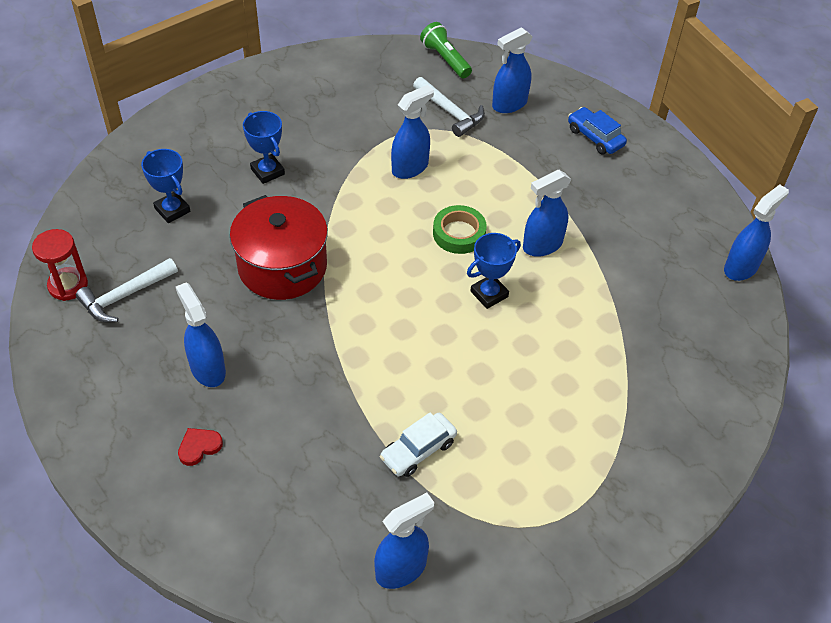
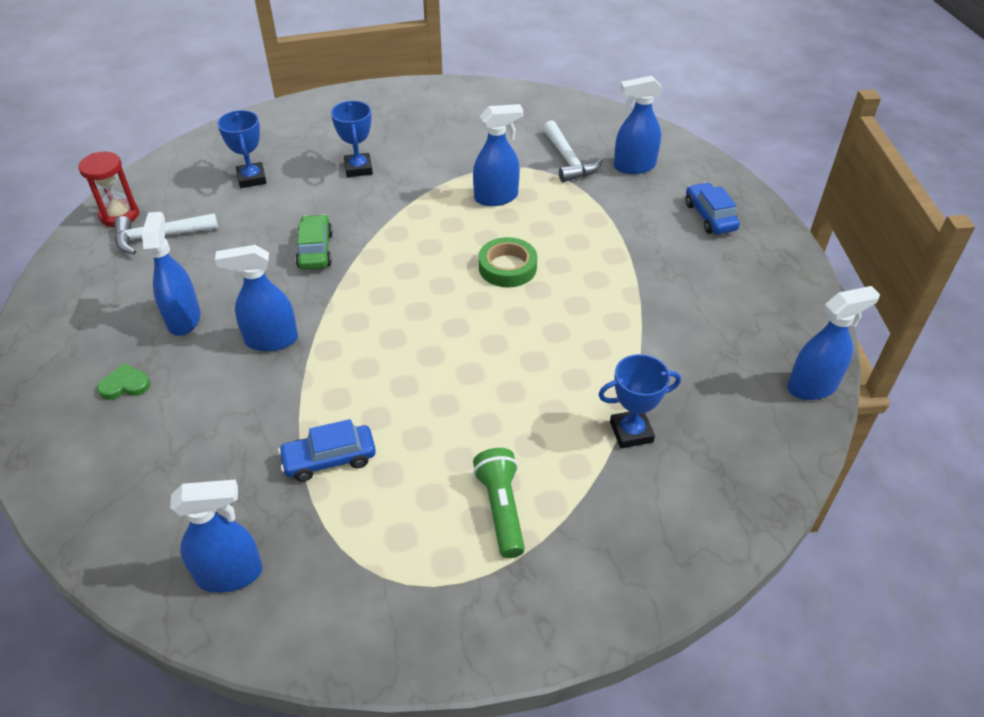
camera: 25 degrees right, 5 degrees down
red heart [178,428,223,466] -> green heart [97,363,151,400]
red pot [230,195,328,300] -> green car [295,214,333,270]
white car [380,412,457,477] -> blue car [278,419,376,482]
green flashlight [420,22,472,78] -> green flashlight moved to [473,448,525,558]
blue trophy [467,233,521,309] -> blue trophy moved to [598,354,681,449]
blue spray bottle [523,170,571,257] -> blue spray bottle moved to [215,245,298,351]

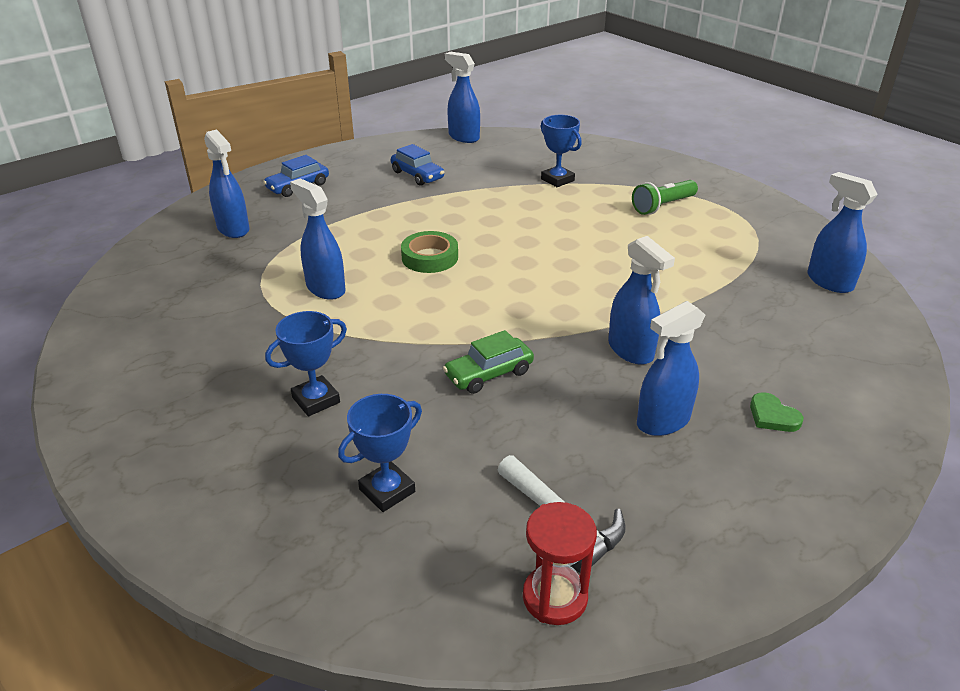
camera: 115 degrees left, 10 degrees down
blue car [278,419,376,482] -> blue car moved to [391,144,444,186]
white hammer [543,120,603,182] -> none

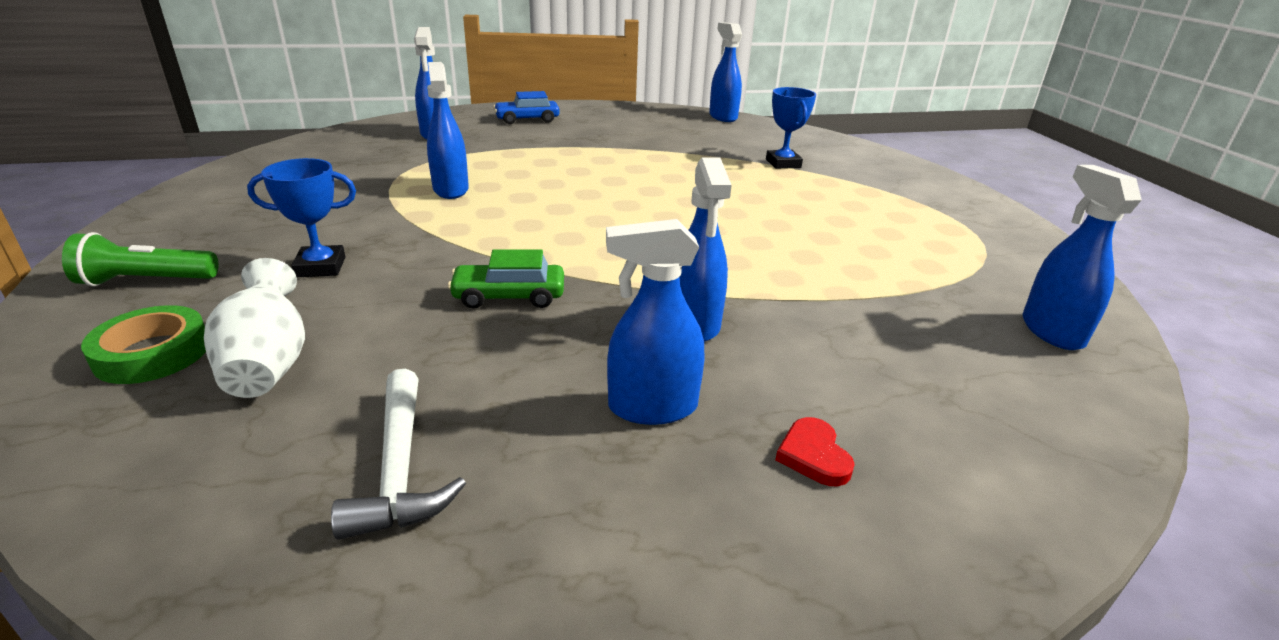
camera: 25 degrees right, 5 degrees down
blue trophy [338,394,422,512] -> white vase [204,258,305,398]
blue car [391,144,444,186] -> none
green tape [401,231,458,273] -> green tape moved to [81,305,206,384]
red hourglass [523,502,597,625] -> none
green flashlight [632,180,698,215] -> green flashlight moved to [62,232,218,286]
green heart [750,392,803,432] -> red heart [775,417,855,486]

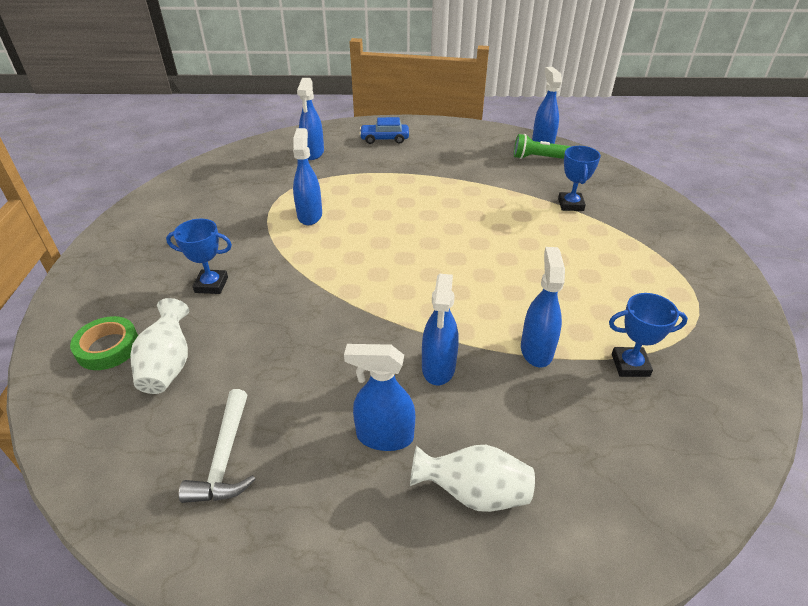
camera: 15 degrees right, 10 degrees up
green flashlight [62,232,218,286] -> green flashlight moved to [514,134,571,159]
green car [448,249,564,309] -> none
red heart [775,417,855,486] -> white vase [410,445,535,512]
blue spray bottle [1023,165,1142,350] -> blue spray bottle moved to [521,247,565,368]
none -> blue trophy [609,293,688,377]

